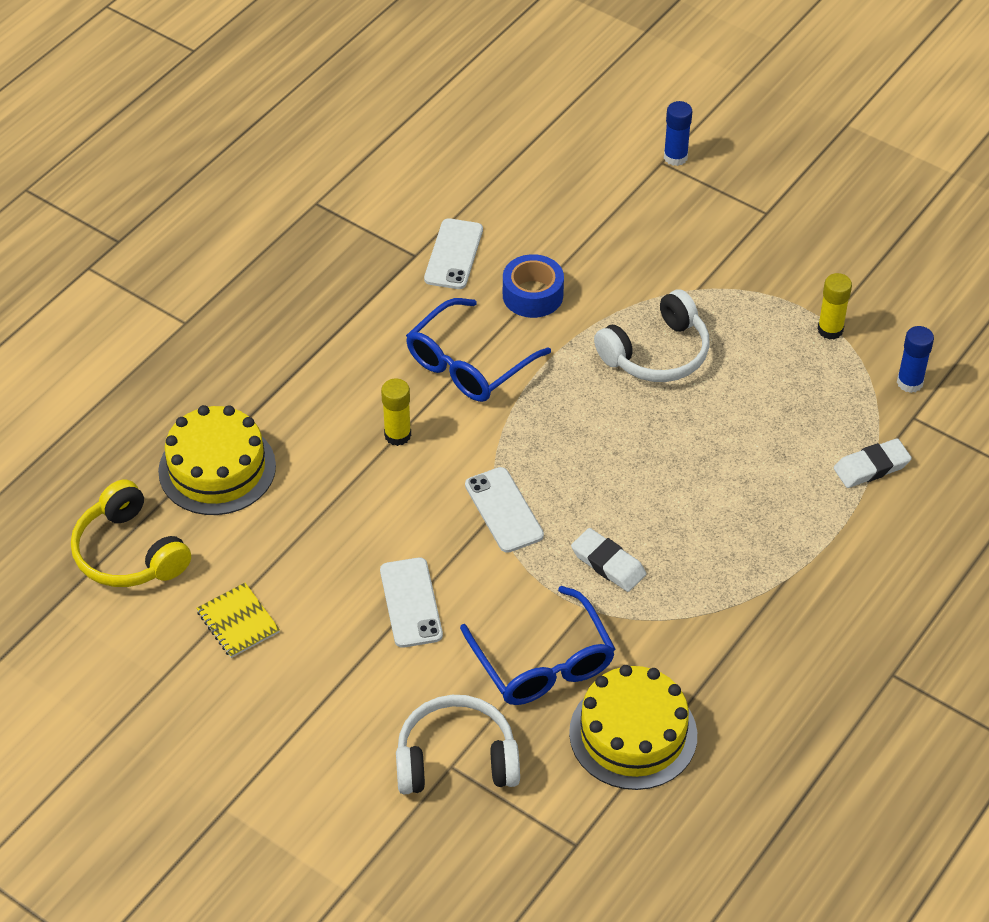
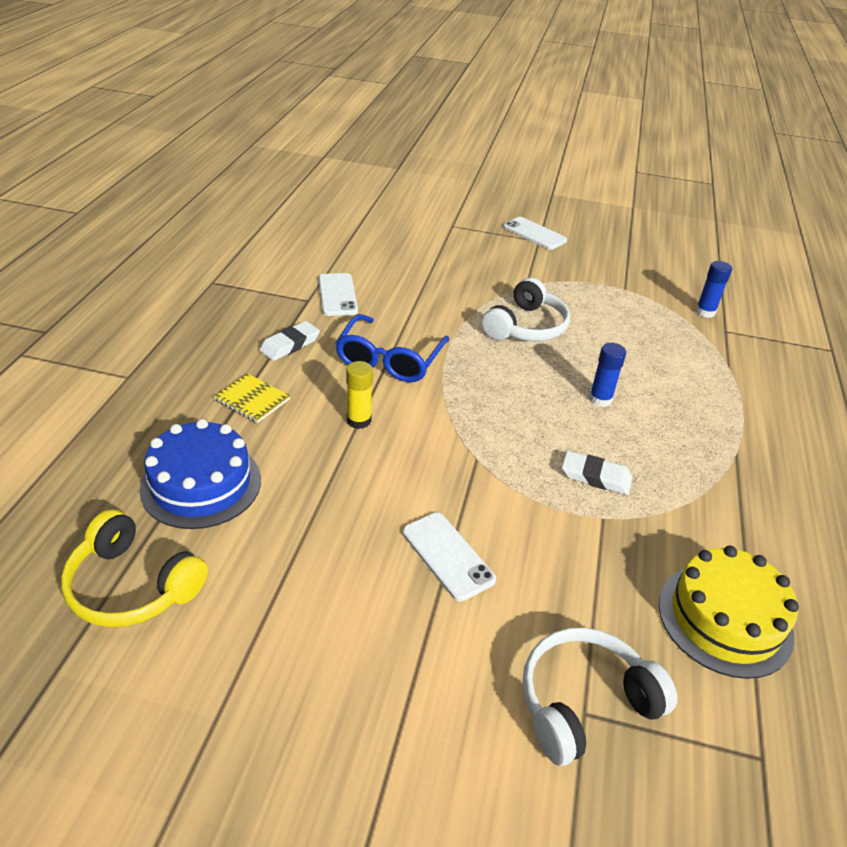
camera: 25 degrees left, 10 degrees down
yellow cake [158,405,276,515] -> blue cake [139,419,261,529]
yellow notebook [196,583,280,658] -> yellow notebook moved to [214,373,290,423]
blue glasses [460,586,615,705] -> none
white phone [465,467,544,553] -> white phone moved to [503,217,567,250]
blue tape [503,254,564,318] -> none
blue glue stick [664,101,692,166] -> blue glue stick moved to [589,343,626,407]
yellow glue stick [817,273,852,340] -> none
white eraser [834,438,912,488] -> white eraser moved to [260,321,320,361]

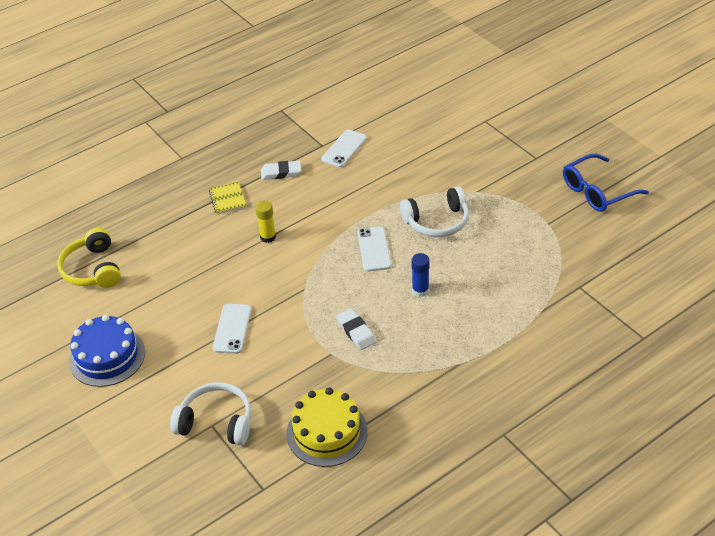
camera: 45 degrees right, 5 degrees up
blue cake [139,419,261,529] -> blue cake moved to [69,315,145,387]
blue glasses [335,314,450,382] -> blue glasses moved to [563,154,649,212]
white phone [503,217,567,250] -> white phone moved to [357,227,391,272]
blue glue stick [696,261,732,318] -> none

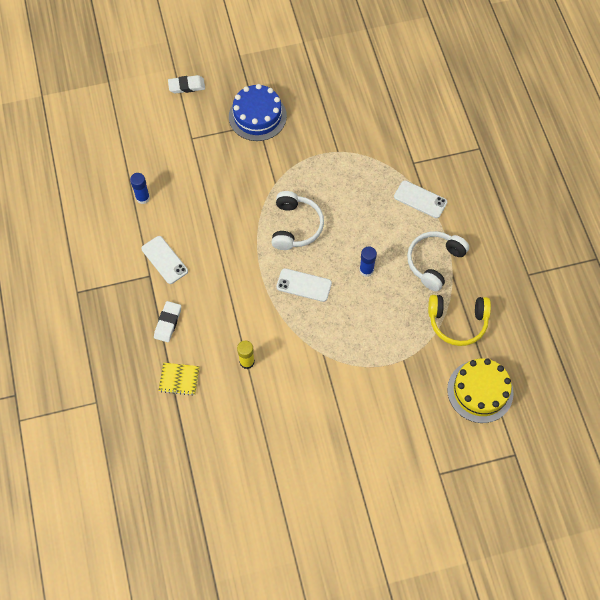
camera: 70 degrees left, 20 degrees up
yellow headphones [57,228,121,288] -> yellow headphones moved to [428,295,491,346]
blue cake [69,315,145,387] -> blue cake moved to [229,84,287,141]
white headphones [170,382,251,445] -> white headphones moved to [407,231,469,291]
white phone [213,304,251,354] -> white phone moved to [394,180,447,218]
white eraser [336,308,376,350] -> white eraser moved to [168,75,205,94]
blue glasses [563,154,649,212] -> none
none -> blue glue stick [130,173,150,204]

